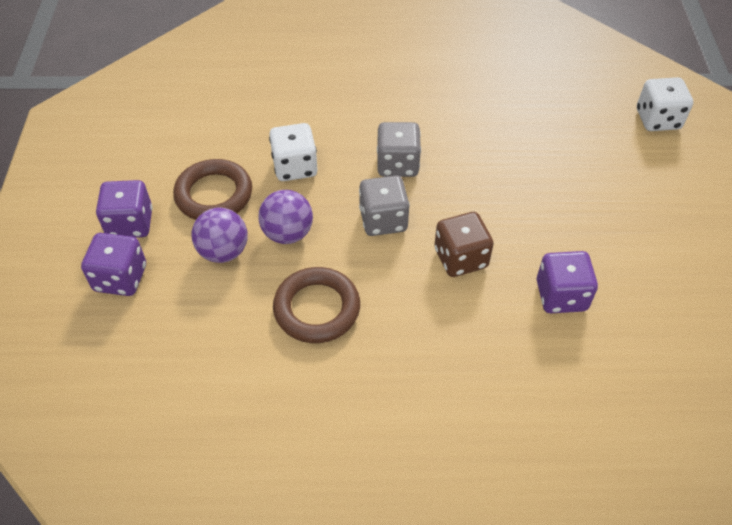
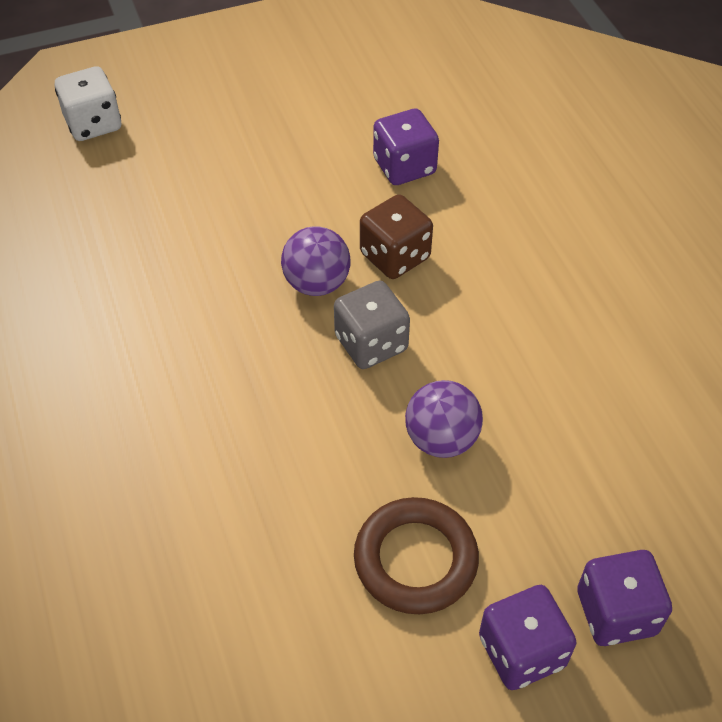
camera: 110 degrees left, 0 degrees up
purple ball [192,207,248,263] -> purple ball moved to [281,226,350,296]
white dice [269,123,318,181] -> none
brown ring [273,267,360,343] -> none
grey dice [377,122,421,177] -> none

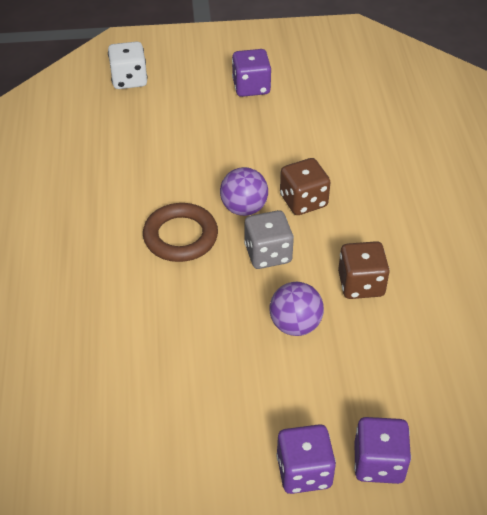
camera: 15 degrees right, 5 degrees down
brown ring [354,497,479,614] -> brown ring moved to [143,203,218,262]
purple dice [373,109,439,185] -> purple dice moved to [232,49,271,97]
none -> brown dice [338,241,390,299]

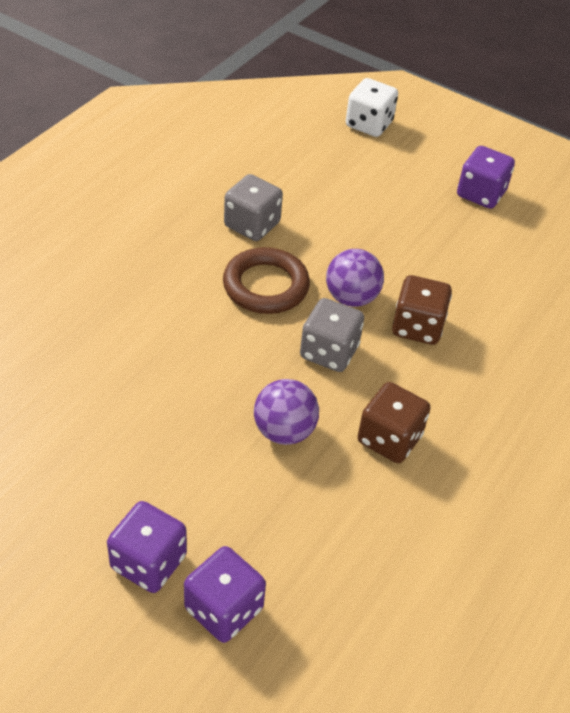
camera: 35 degrees right, 0 degrees up
none -> grey dice [224,174,283,241]

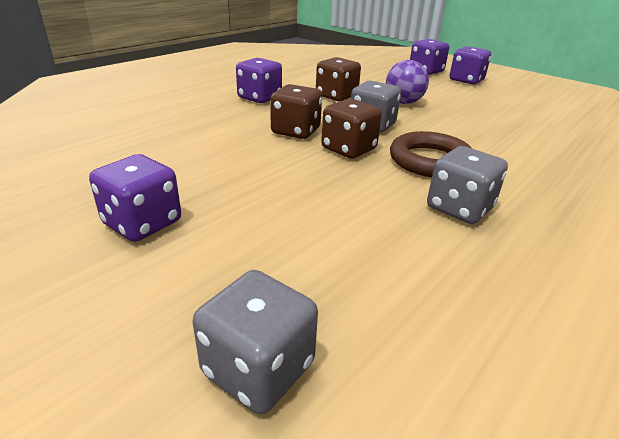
camera: 170 degrees left, 15 degrees down
purple ball [326,249,384,307] -> brown dice [321,99,382,159]
white dice [346,78,398,137] -> grey dice [193,270,318,414]
none -> purple dice [236,58,282,103]

